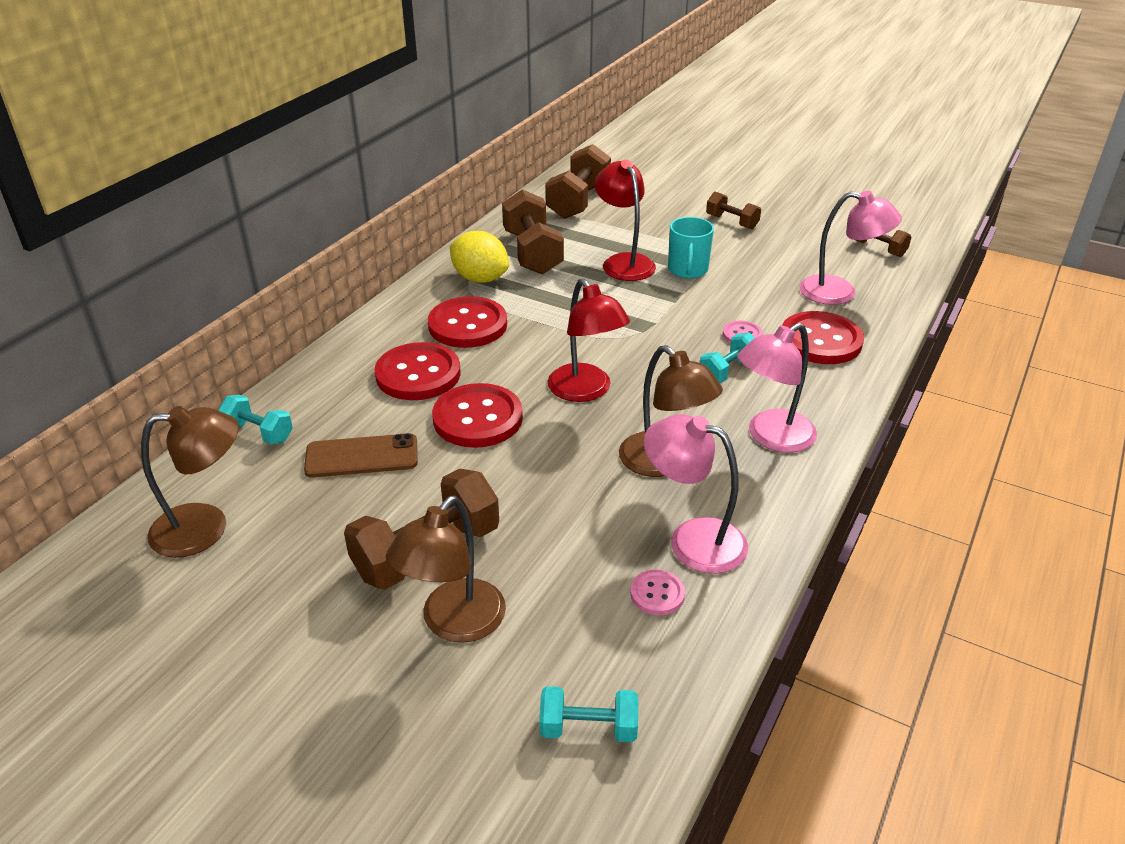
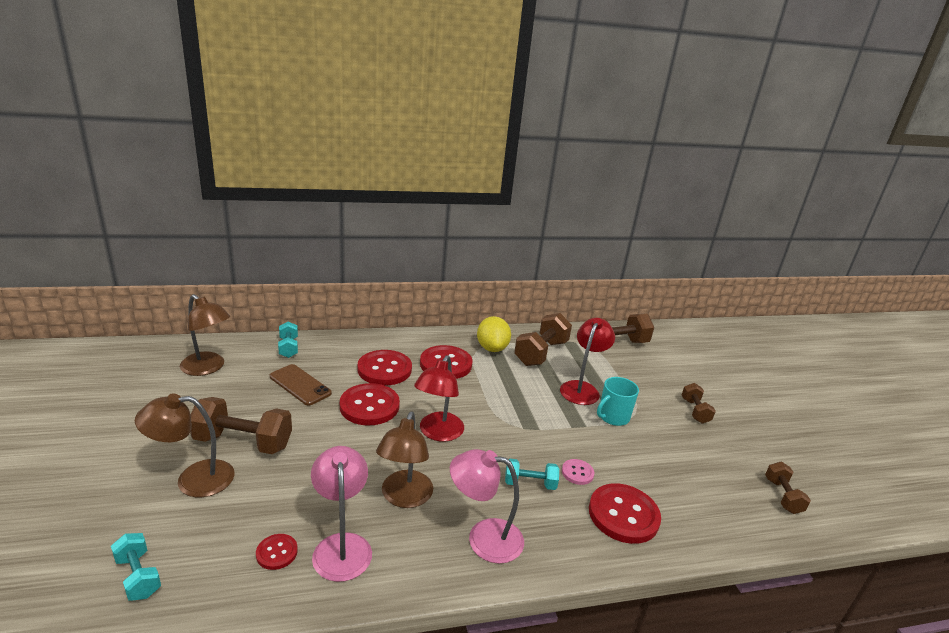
camera: 45 degrees right, 10 degrees down
pink button [630,569,685,615] -> red button [256,534,298,570]
pink lamp [799,191,902,305] -> none

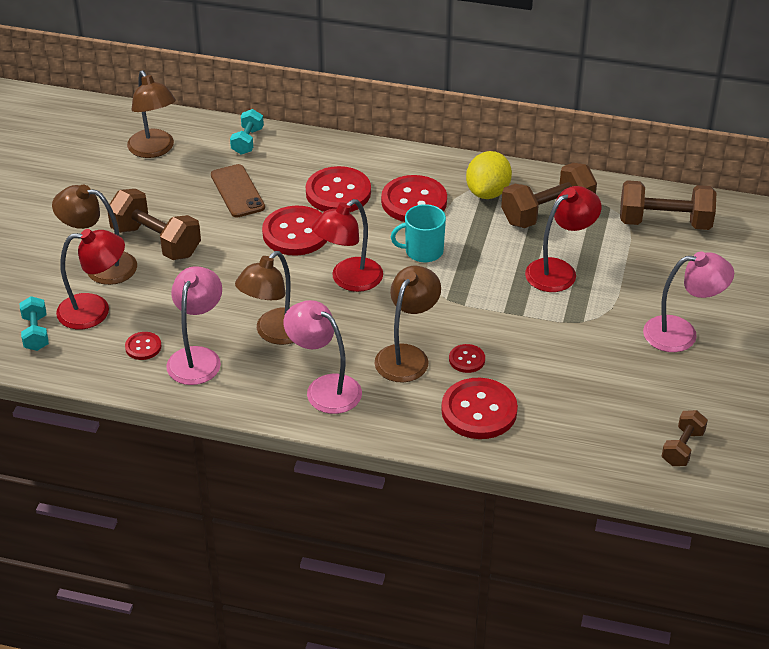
camera: 30 degrees right, 15 degrees up
turquoise dumbbell [505,459,559,490] -> brown lamp [374,266,441,382]
pink button [562,459,594,485] -> red button [449,344,485,373]
turquoise mug [597,377,639,426] -> turquoise mug moved to [391,204,446,262]
brown dumbbell [682,383,716,423] -> pink lamp [643,252,734,352]
none -> red lamp [56,229,125,329]

